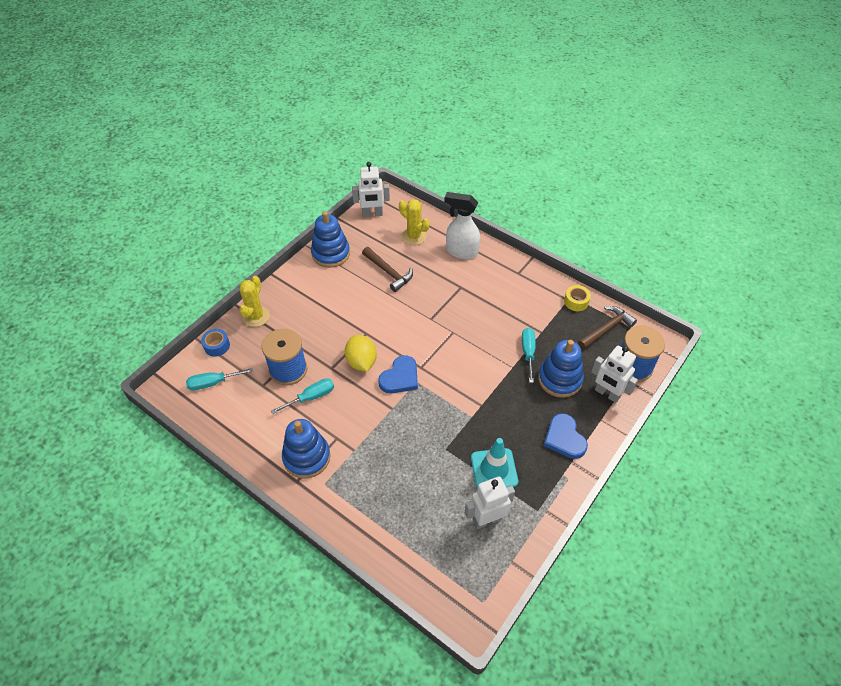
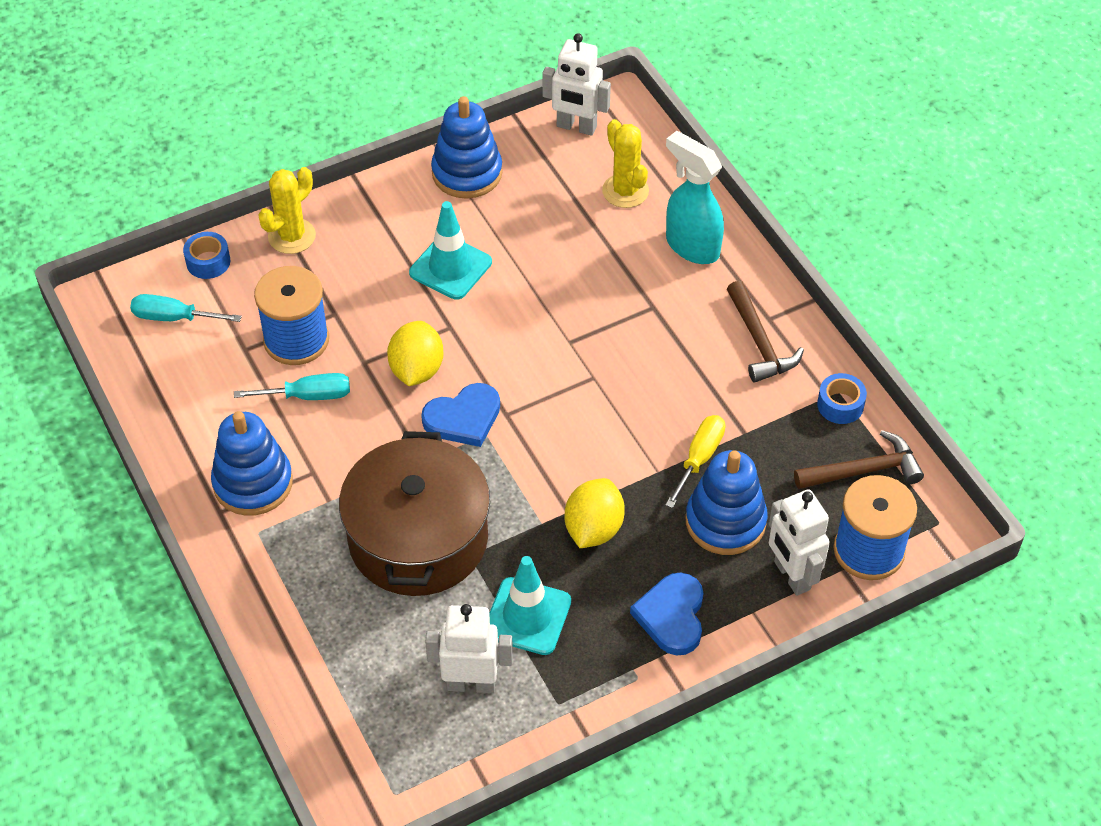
camera: 25 degrees right, 0 degrees up
brown hammer [362,247,413,292] -> brown hammer moved to [727,281,804,382]
white spray bottle [444,192,480,259] -> turquoise spray bottle [666,131,724,264]
turquoise screwdriver [522,328,536,383] -> yellow screwdriver [665,415,725,508]
yellow tape [564,285,591,311] -> blue tape [817,373,867,424]
none -> brown pot [339,431,490,596]
none -> turquoise traffic cone [409,201,492,299]
none -> yellow lemon [565,478,625,548]

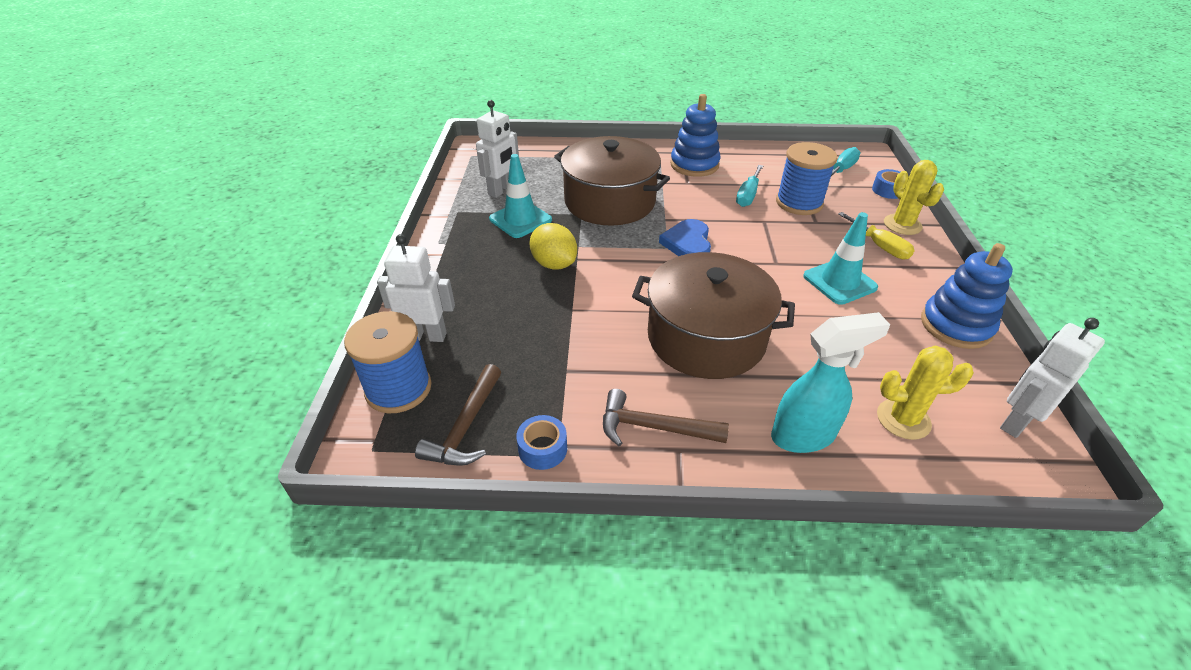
camera: 120 degrees right, 10 degrees down
yellow lemon [387,321,444,386] -> none
blue heart [630,573,704,656] -> none
yellow screwdriver [665,415,725,508] -> yellow screwdriver moved to [838,212,915,259]
blue stacking toy [686,450,768,555] -> none
none -> brown pot [632,252,795,379]

